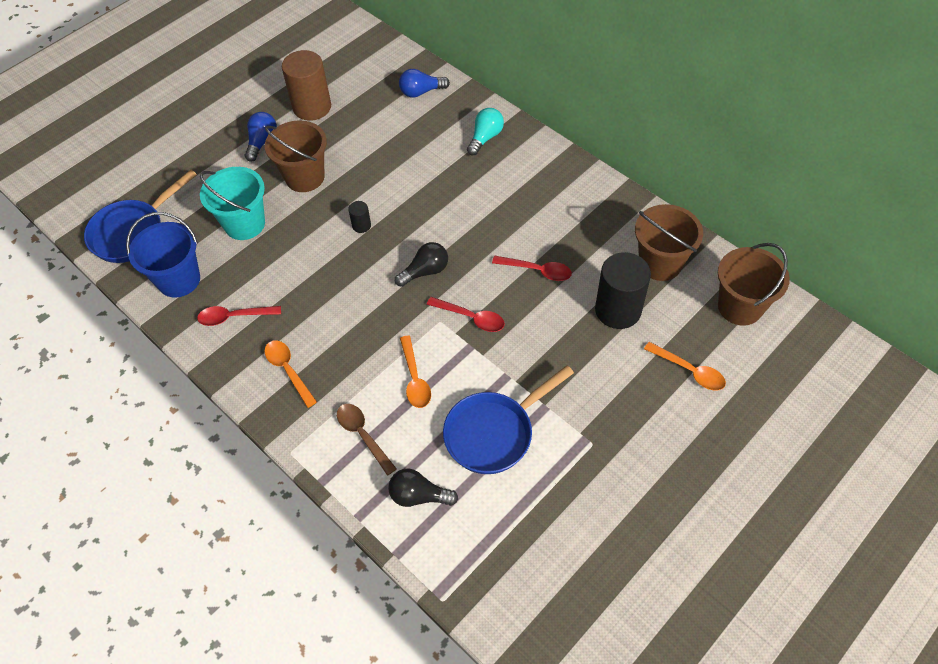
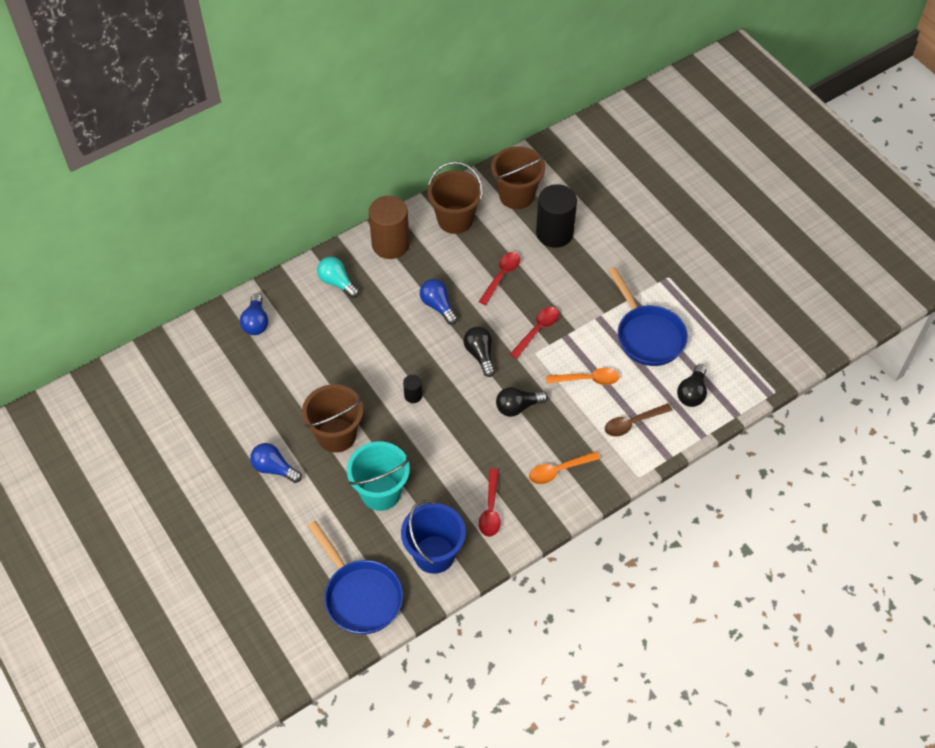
camera: 80 degrees left, 0 degrees up
brown cylinder [282,50,331,121] -> brown cylinder moved to [369,196,410,259]
orange spoon [644,342,726,390] -> none
brown bucket [718,243,790,325] -> brown bucket moved to [427,161,483,234]
none -> blue light bulb [420,279,458,325]
none -> black light bulb [496,387,548,417]

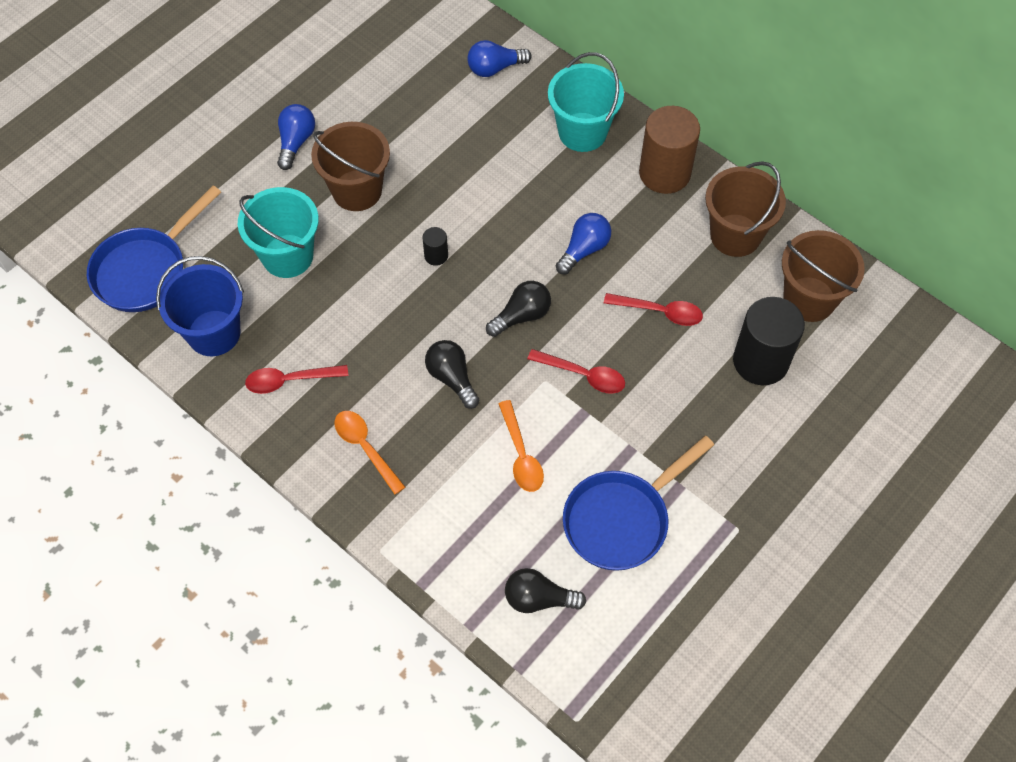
camera: 75 degrees right, 5 degrees up
turquoise light bulb [317,257,359,298] -> turquoise bucket [548,52,624,152]
brown spoon [605,403,673,437] -> none

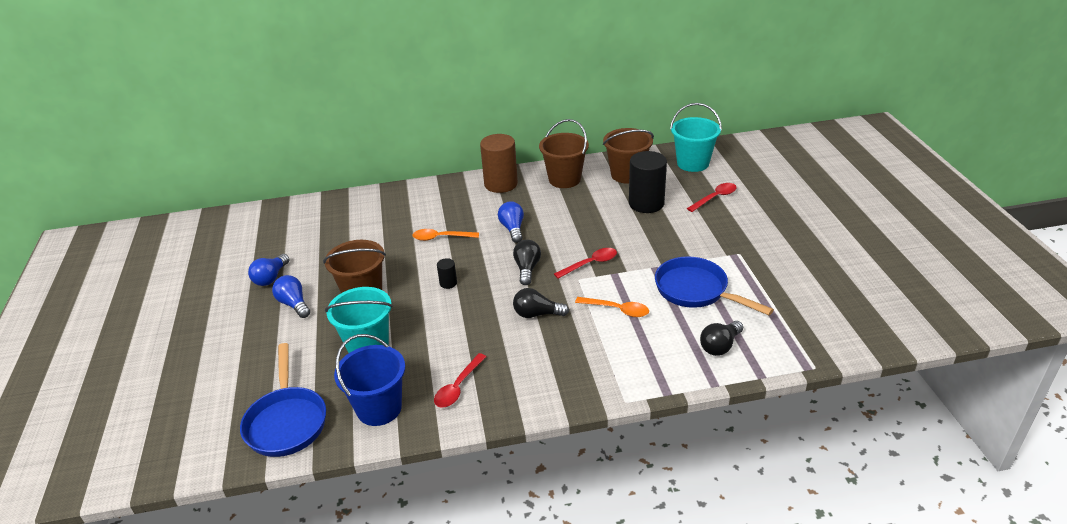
camera: 50 degrees left, 25 degrees down
orange spoon [335,411,405,494] -> orange spoon moved to [413,229,479,241]
blue light bulb [467,40,531,77] -> blue light bulb moved to [248,254,289,286]
turquoise bucket [548,52,624,152] -> turquoise bucket moved to [670,103,722,172]
blue pan [563,436,714,571] -> blue pan turned 135 degrees clockwise [655,256,774,315]
red spoon [604,293,703,326] -> red spoon moved to [687,183,737,212]

